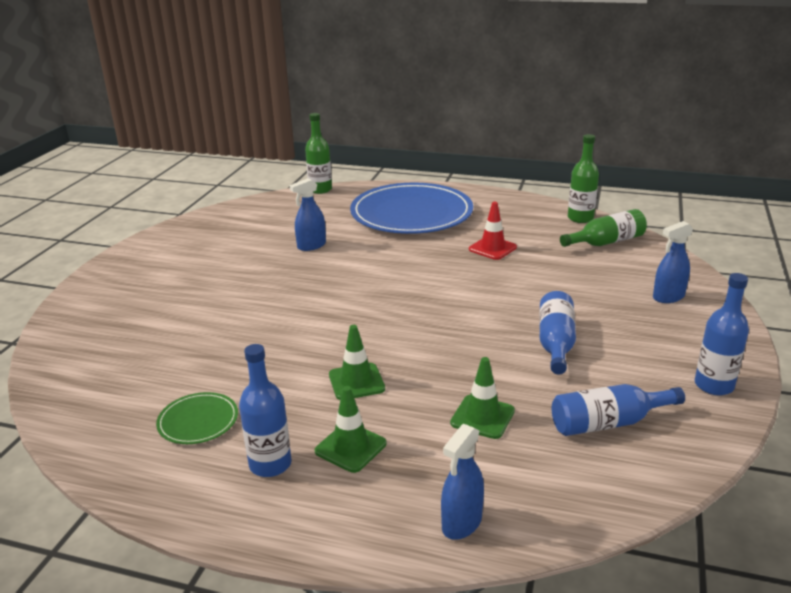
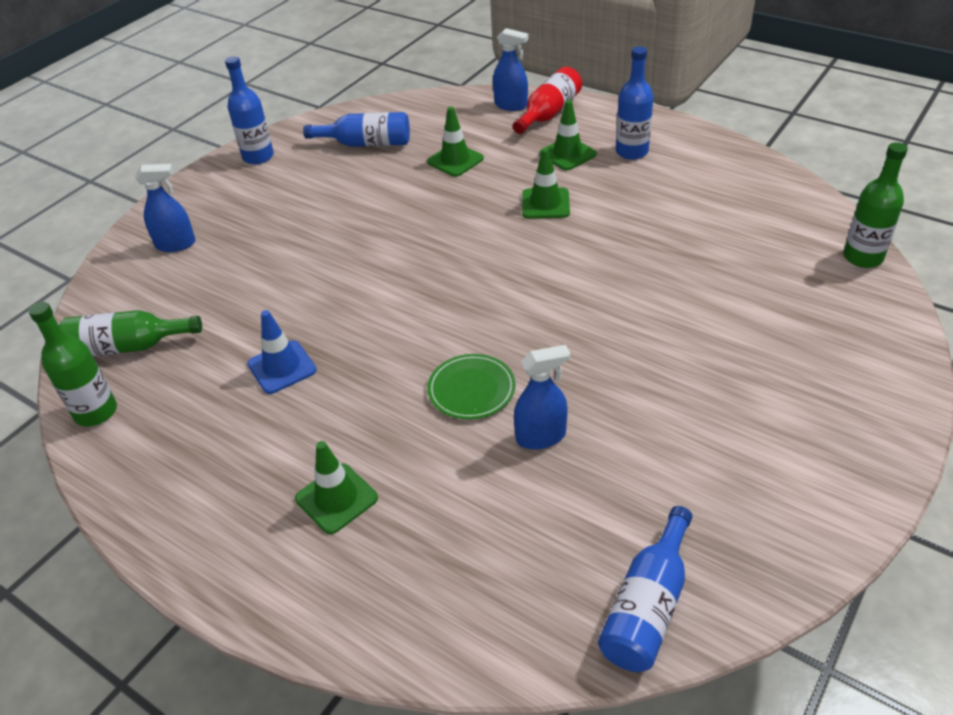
camera: 160 degrees left, 15 degrees up
green plate [156,392,238,444] -> green plate moved to [427,354,516,419]
green bottle [305,113,332,194] -> green bottle moved to [843,142,908,268]
blue plate [350,183,473,234] -> green traffic cone [295,441,378,534]
blue spray bottle [441,424,484,540] -> blue spray bottle turned 60 degrees clockwise [493,28,528,111]
red traffic cone [469,202,517,260] -> blue traffic cone [247,310,317,394]
blue bottle [539,291,576,374] -> blue bottle moved to [598,506,692,672]
none -> red bottle [513,67,582,134]

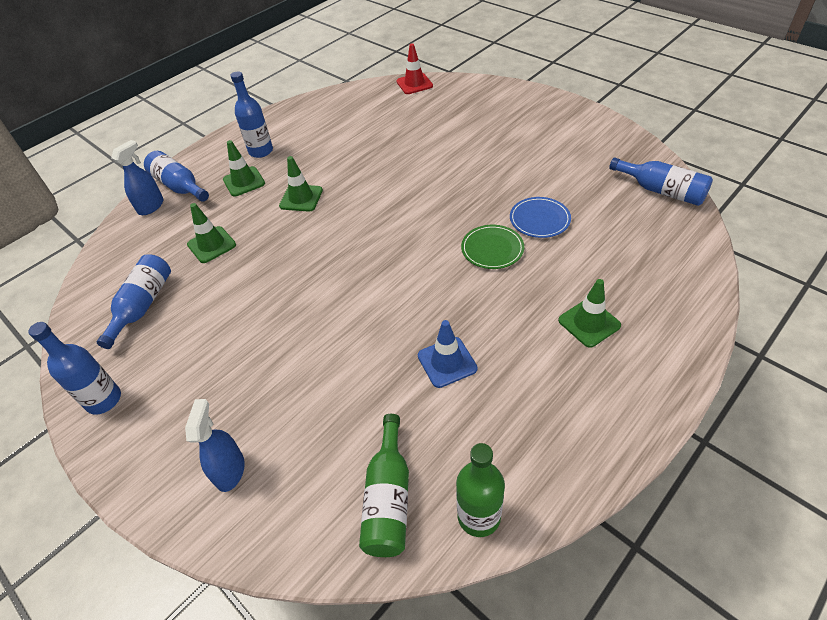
camera: 80 degrees left, 5 degrees up
red bottle [513,67,582,134] -> blue bottle [144,151,209,202]
blue spray bottle [514,345,570,450] -> blue plate [510,197,571,238]
green bottle [843,142,908,268] -> red traffic cone [396,44,433,94]

